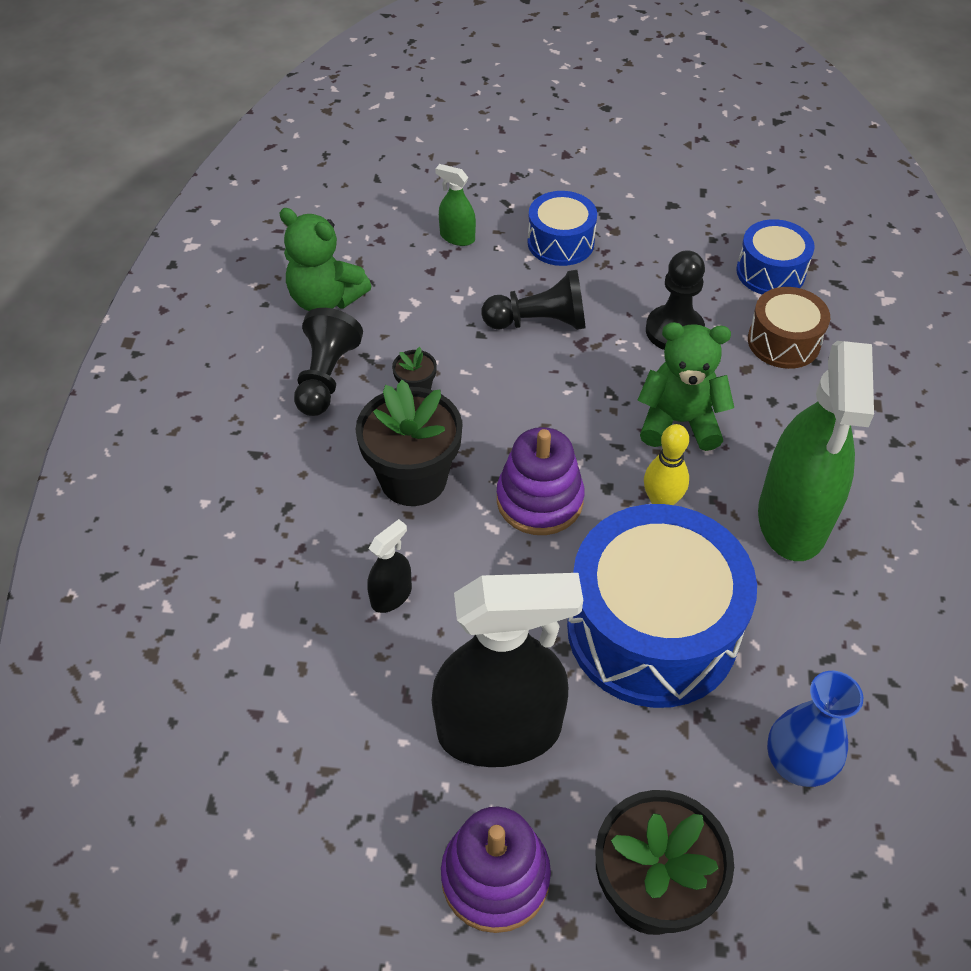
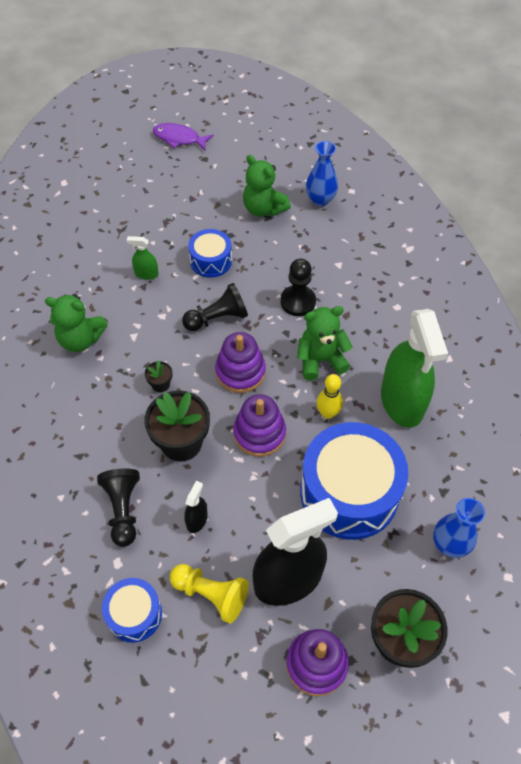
camera: 20 degrees left, 5 degrees up
black pawn [294,308,363,416] -> black pawn moved to [97,469,140,547]
blue drum [736,219,815,295] -> blue drum moved to [102,578,162,643]
brown drum [748,287,830,369] -> none
none -> purple fish [153,123,214,150]
none -> yellow pawn [170,564,249,624]
none -> purple stacking toy [215,332,266,393]
none -> green teddy bear [243,155,291,217]
none -> blue vase [306,141,338,206]

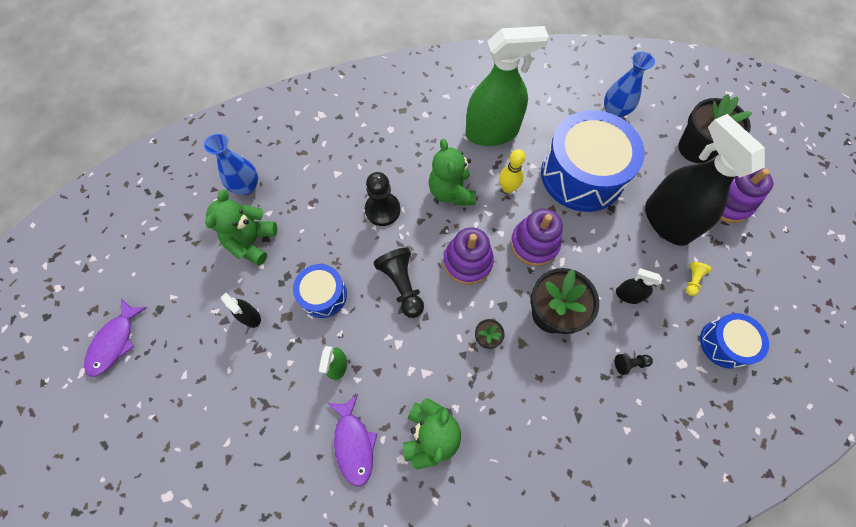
camera: 90 degrees left, 10 degrees up
black pawn [97,469,140,547] -> black pawn [615,354,653,375], size x0.50
yellow pawn [170,564,249,624] -> yellow pawn [686,262,711,296], size x0.50
green teddy bear [243,155,291,217] -> green teddy bear turned 150 degrees clockwise [205,190,277,266]
none -> black spray bottle [221,293,261,328]
none -> purple fish [328,395,377,486]

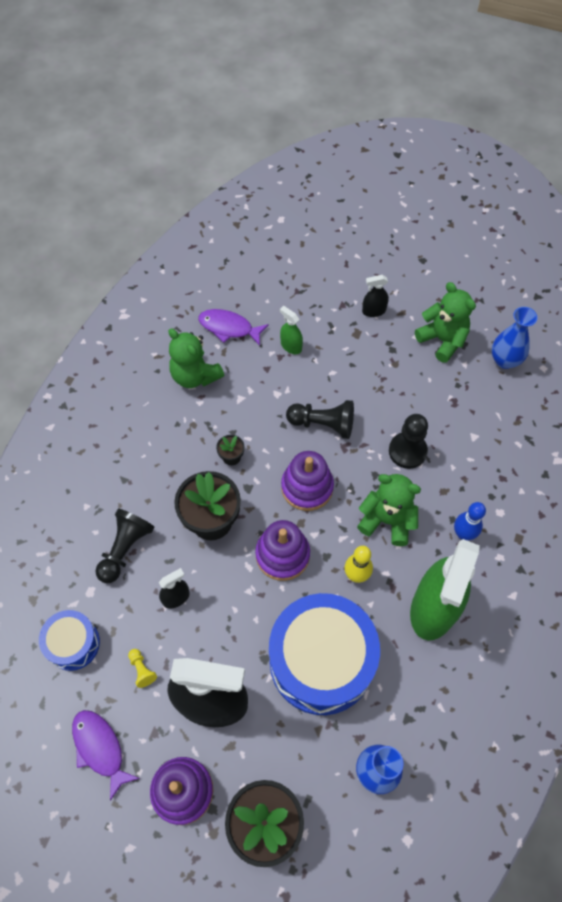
camera: 125 degrees right, 5 degrees down
purple fish [84,299,147,377] -> purple fish moved to [72,710,140,801]
blue drum [293,264,347,318] -> none
black pawn [615,354,653,375] -> black pawn [96,508,154,583], size x2.02
none -> blue bowling pin [454,502,486,540]

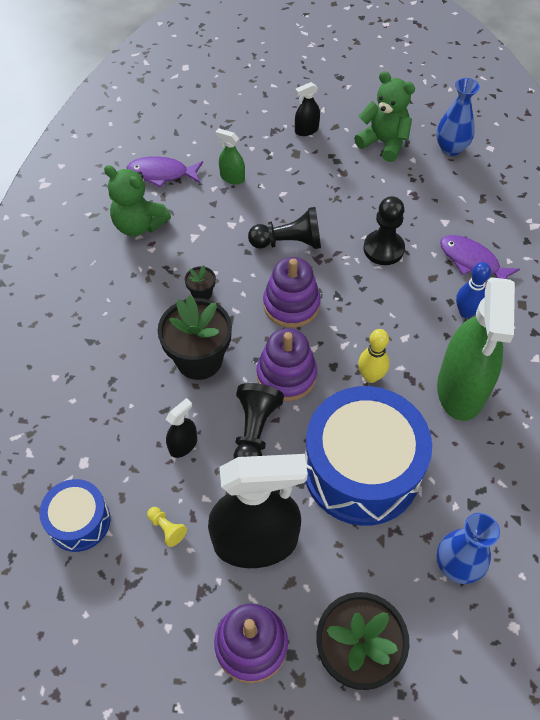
camera: 15 degrees left, 5 degrees down
purple fish [72,710,140,801] -> purple fish moved to [440,235,520,279]
black pawn [96,508,154,583] -> black pawn moved to [234,383,284,459]
green teddy bear [357,474,421,546] -> none

